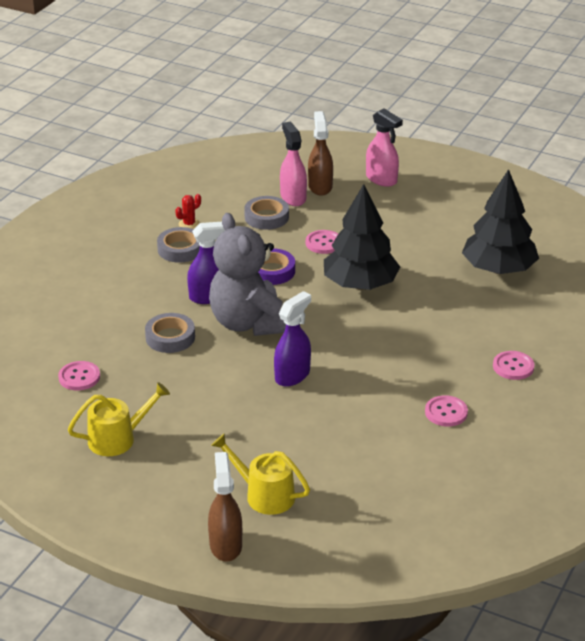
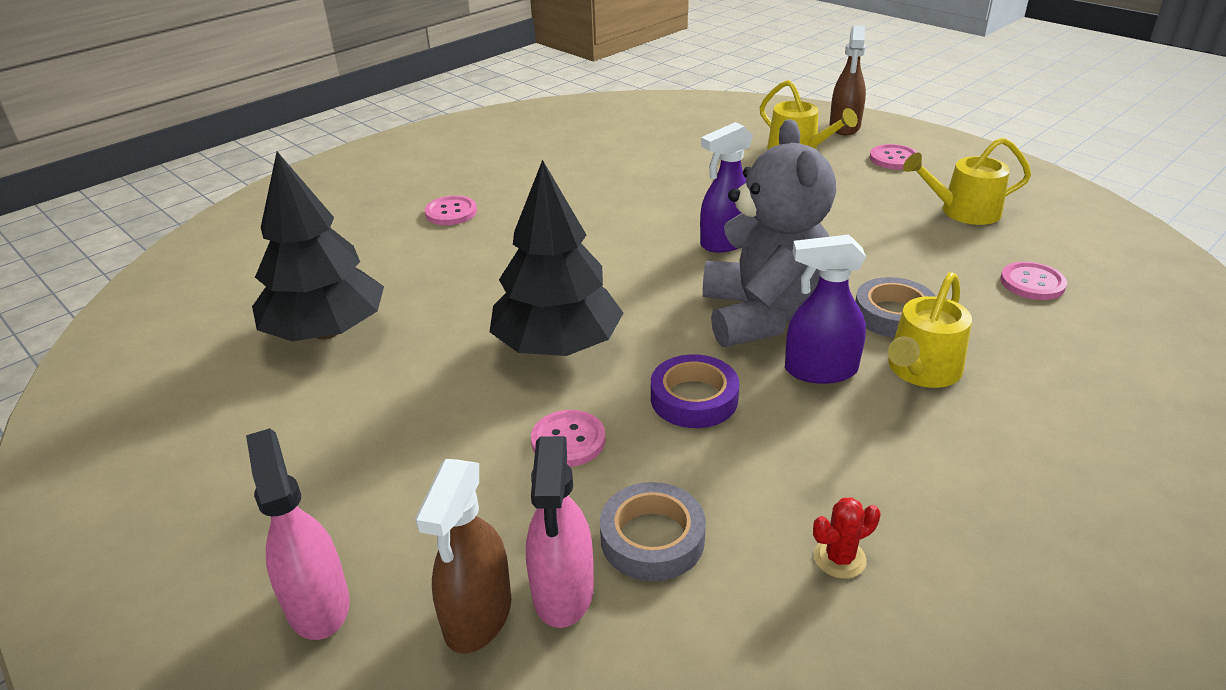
camera: 160 degrees left, 0 degrees up
grey tape [157,227,200,263] -> none
pink button [425,395,468,427] -> pink button moved to [870,144,918,170]
none -> yellow watering can [888,272,972,388]

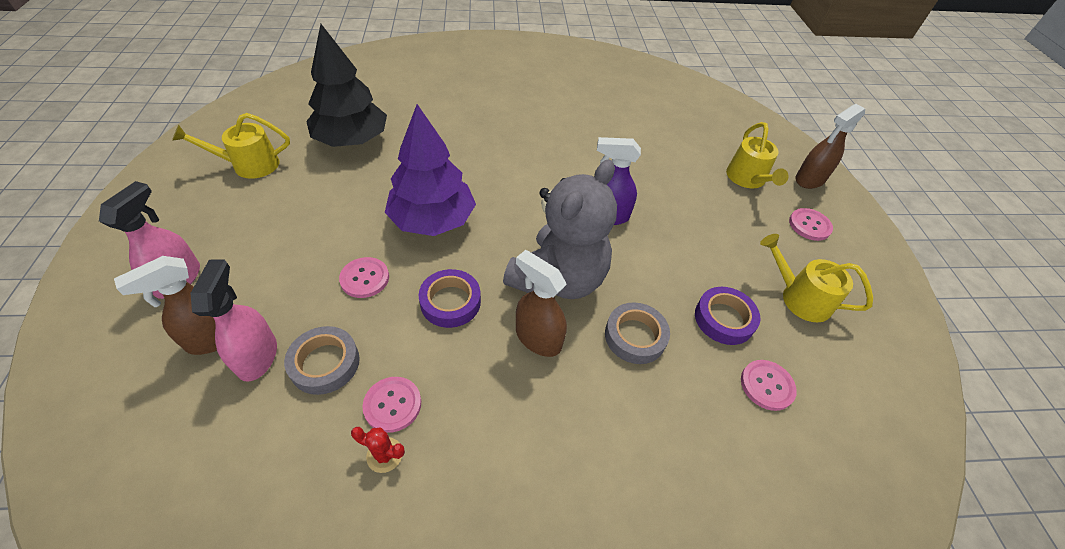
camera: 35 degrees right, 15 degrees up
pink button [425,196,477,225] -> pink button moved to [362,377,421,433]
black tree [490,160,623,356] -> purple tree [385,104,476,236]
pink spray bottle [526,436,594,628] -> pink spray bottle turned 135 degrees clockwise [190,260,277,382]
purple spray bottle [785,235,866,384] -> brown spray bottle [516,250,567,357]
yellow watering can [888,272,972,388] -> yellow watering can moved to [172,113,290,179]
none -> purple tape [695,287,760,345]

